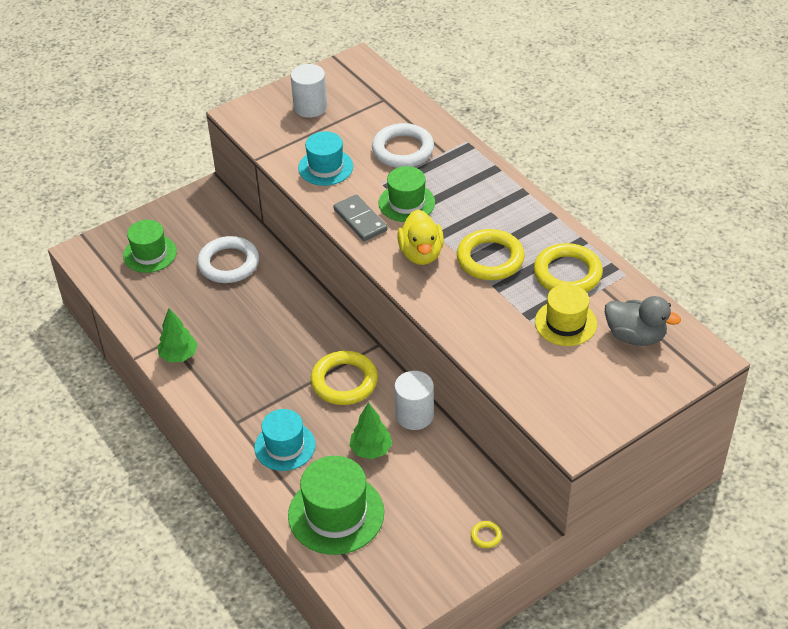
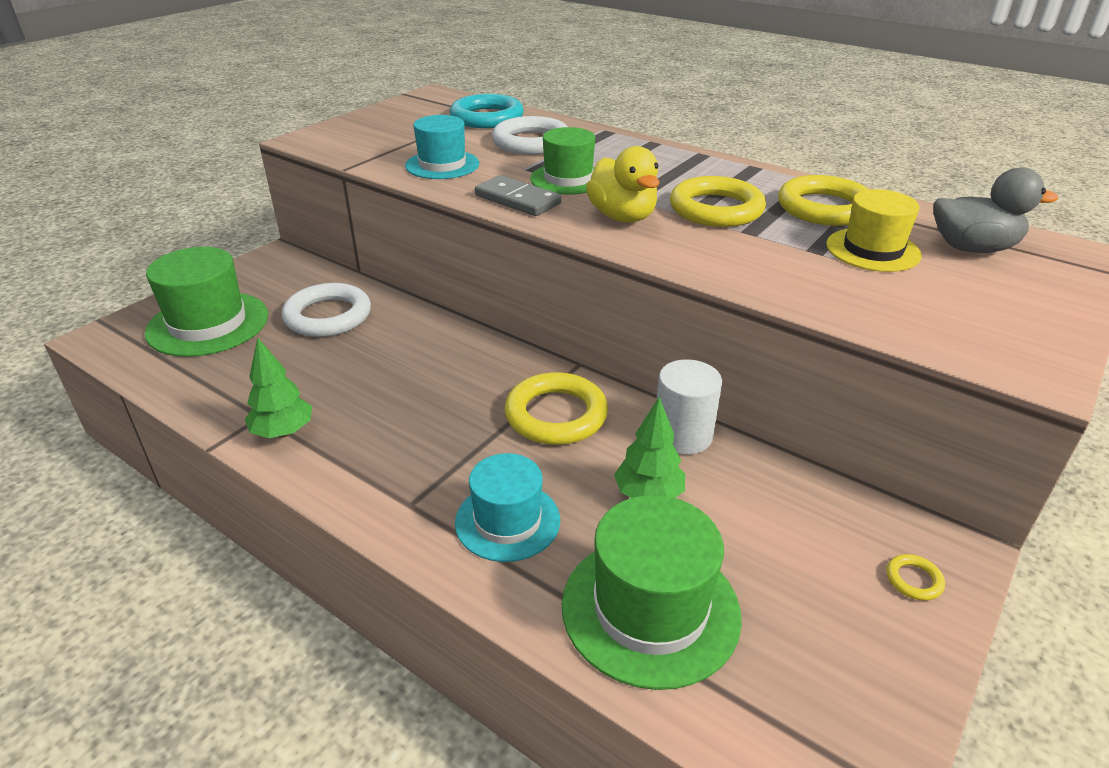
camera: 20 degrees left, 10 degrees down
green hat [123,220,177,273] -> green hat [145,247,268,357], size x1.51
white cylinder [291,64,327,118] -> none
none -> turquoise ring [450,94,524,128]

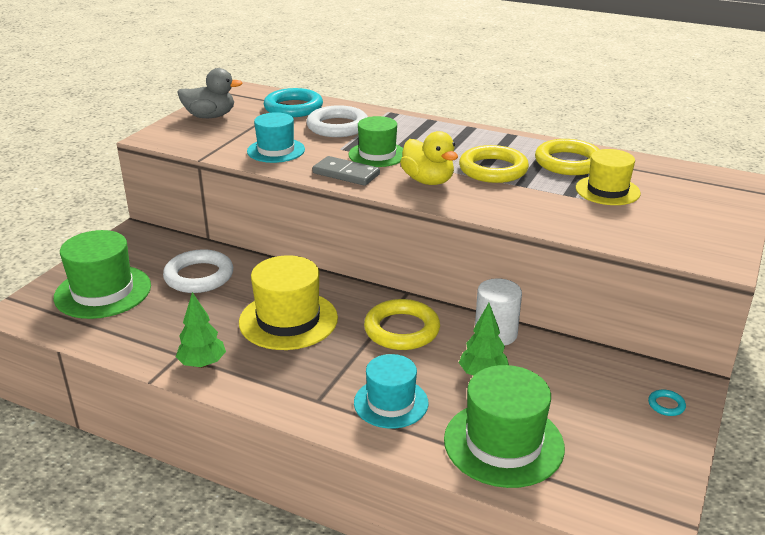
camera: 10 degrees left, 5 degrees down
yellow ring [886,554,945,601] -> turquoise ring [648,389,686,416]
grey duck [933,167,1058,253] -> grey duck moved to [177,68,243,118]
none -> yellow hat [239,255,338,350]

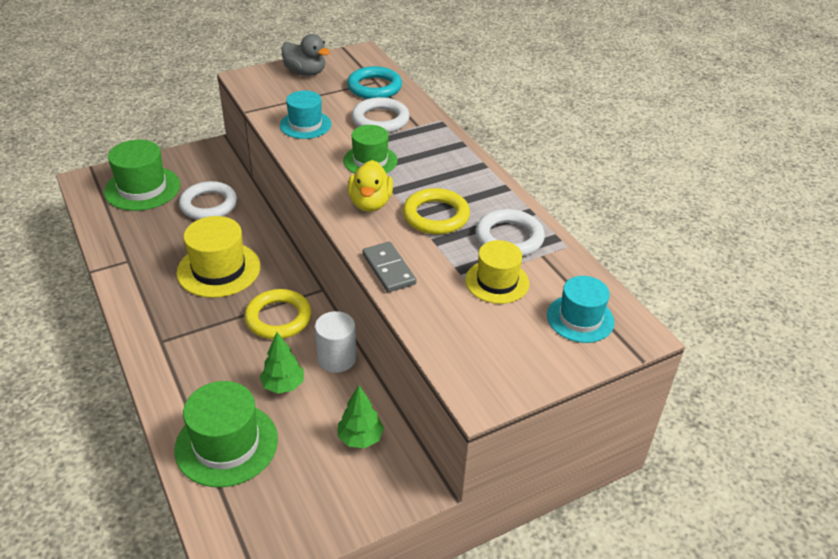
camera: 35 degrees right, 10 degrees up
green tree [176,292,226,368] -> green tree moved to [338,385,384,448]
grey domino [312,156,380,186] -> grey domino moved to [362,242,416,292]
turquoise hat [354,354,429,428] -> turquoise hat moved to [547,276,614,343]
yellow ring [535,139,600,175] -> white ring [476,209,545,256]
turquoise ring [648,389,686,416] -> none

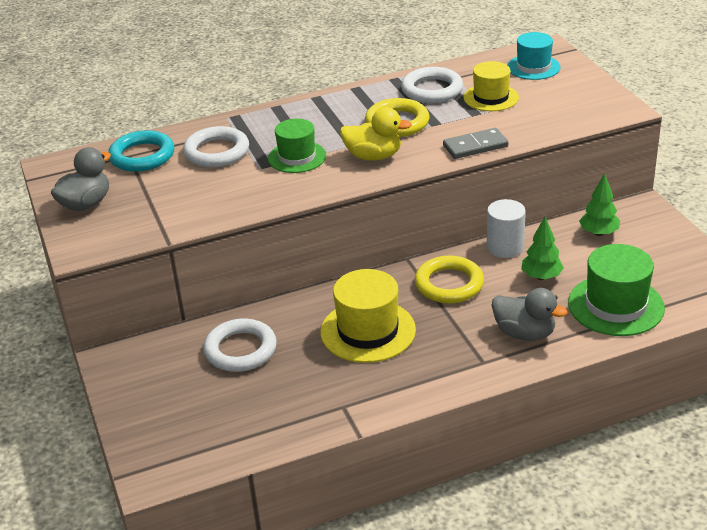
camera: 80 degrees left, 5 degrees down
green hat [104,140,180,211] -> none
turquoise hat [280,90,331,139] -> none
none -> grey duck [492,288,568,341]

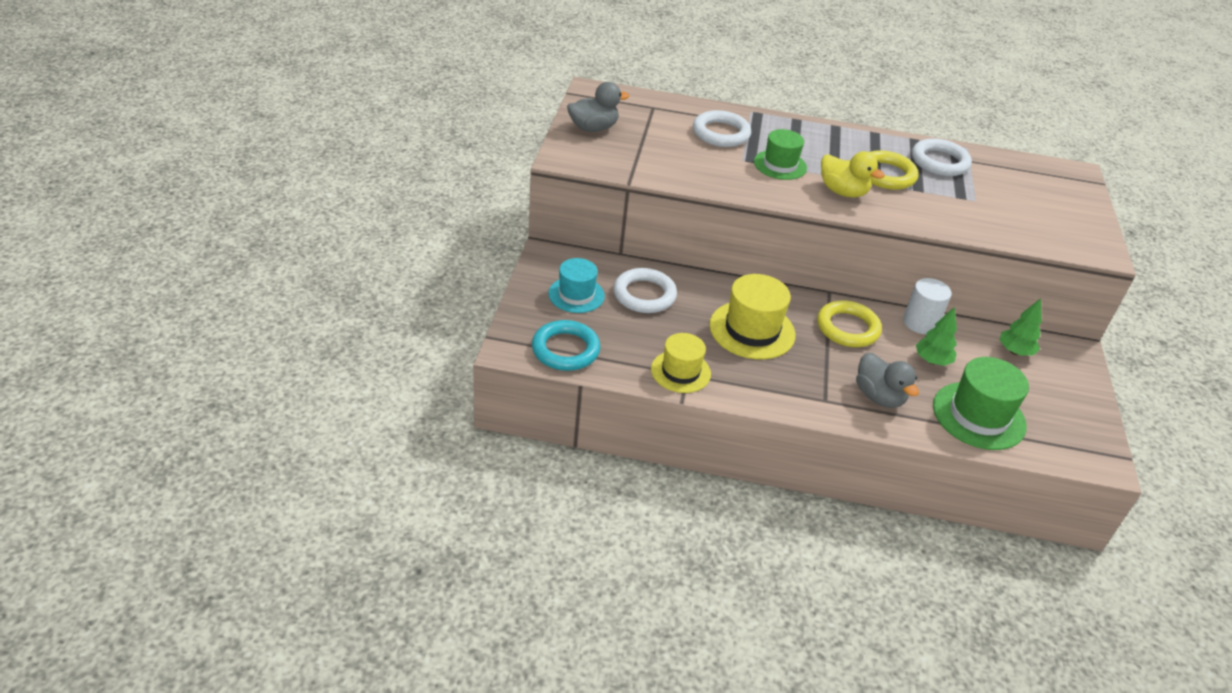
camera: 25 degrees right, 5 degrees up
turquoise ring [108,130,174,172] -> turquoise ring moved to [532,320,600,371]
grey domino [443,128,508,159] -> none
yellow hat [463,61,519,111] -> yellow hat moved to [651,333,711,393]
turquoise hat [507,32,560,80] -> turquoise hat moved to [548,258,605,313]

